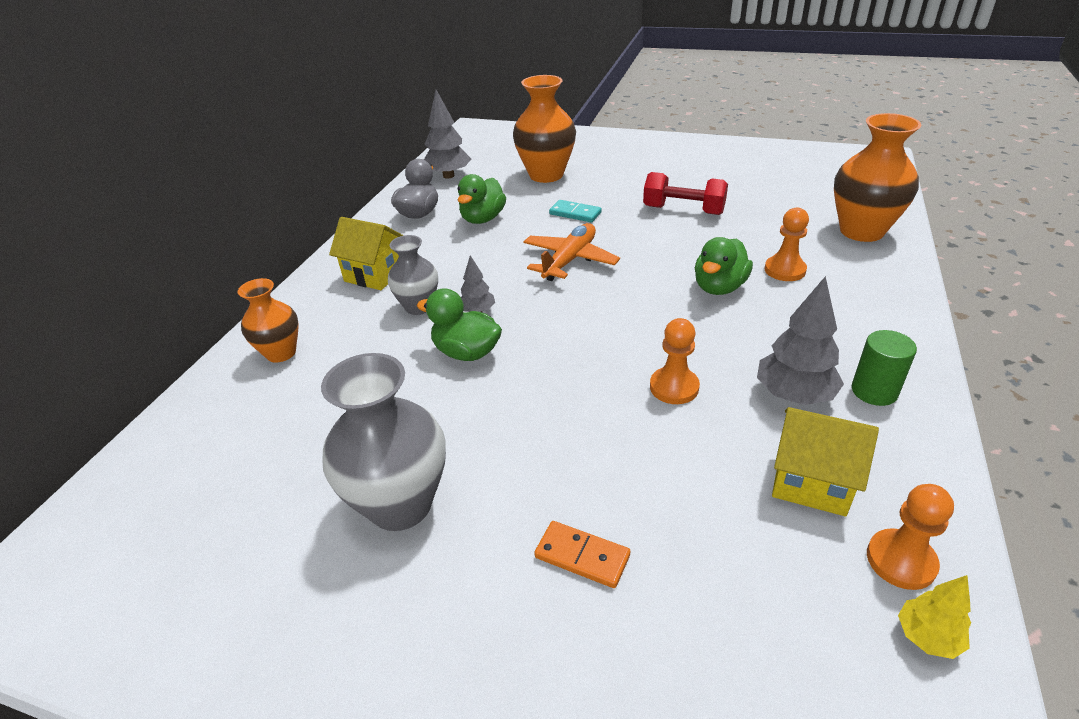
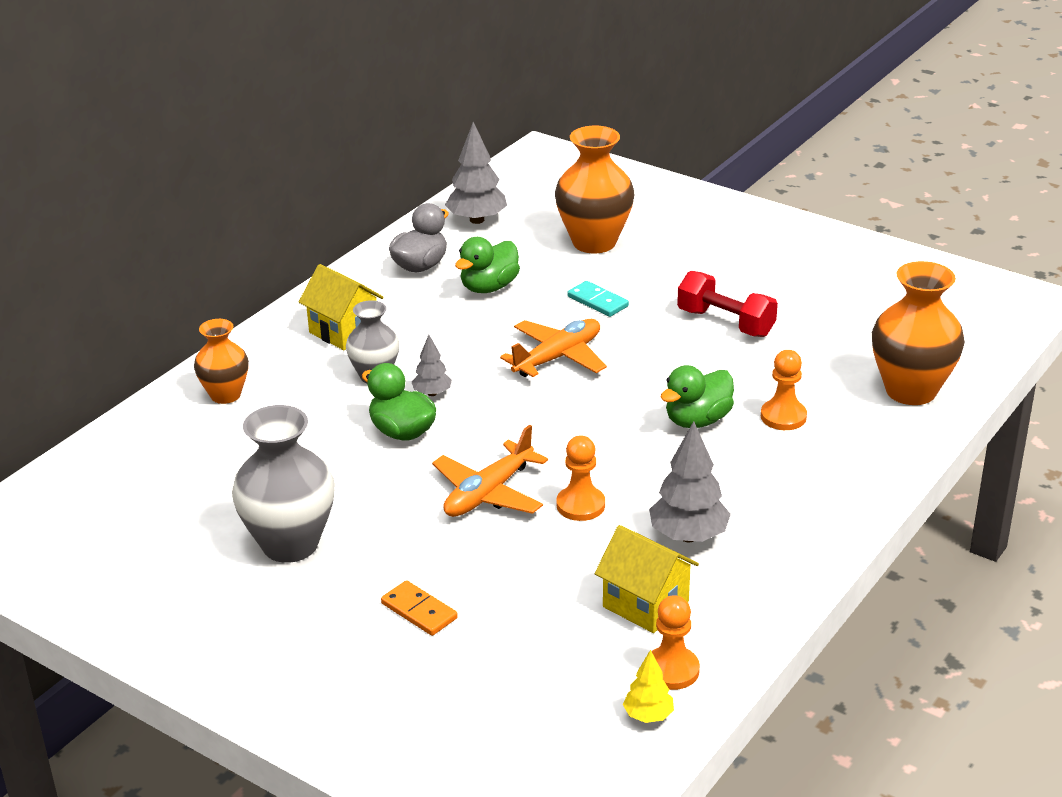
camera: 15 degrees right, 5 degrees down
green cylinder [852,330,917,406] -> none
none -> orange plane [432,425,548,517]

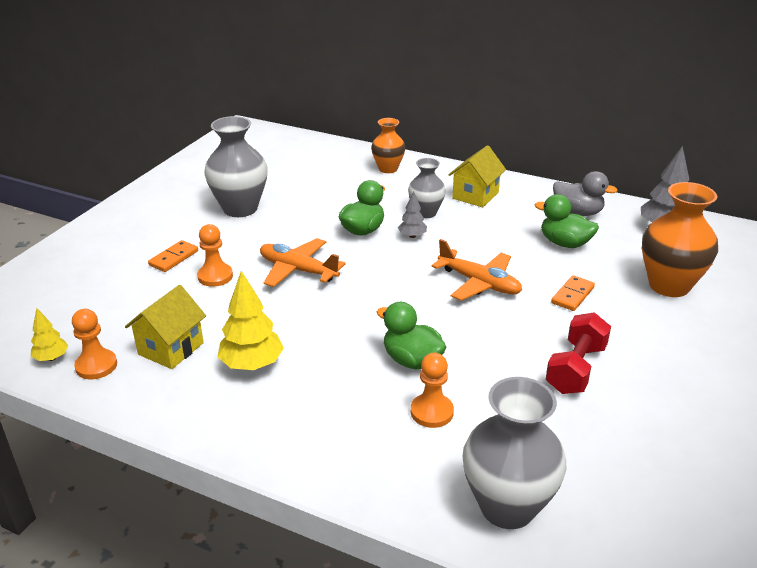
camera: 80 degrees right, 0 degrees up
orange pawn [556,435,605,521] -> orange pawn moved to [197,224,233,287]
turquoise domino [568,281,629,317] -> orange domino [551,275,595,311]
grey tree [649,421,731,542] -> yellow tree [218,271,284,370]
orange vase [872,261,965,405] -> grey vase [463,377,566,529]

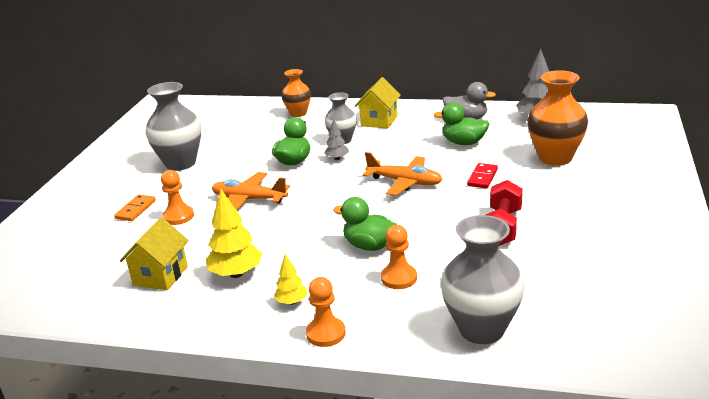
camera: 10 degrees left, 5 degrees down
yellow tree [31,308,68,361] -> yellow tree moved to [274,254,307,305]
orange pawn [72,309,117,379] -> orange pawn moved to [306,277,346,347]
orange domino [551,275,595,311] -> red domino [467,163,498,188]

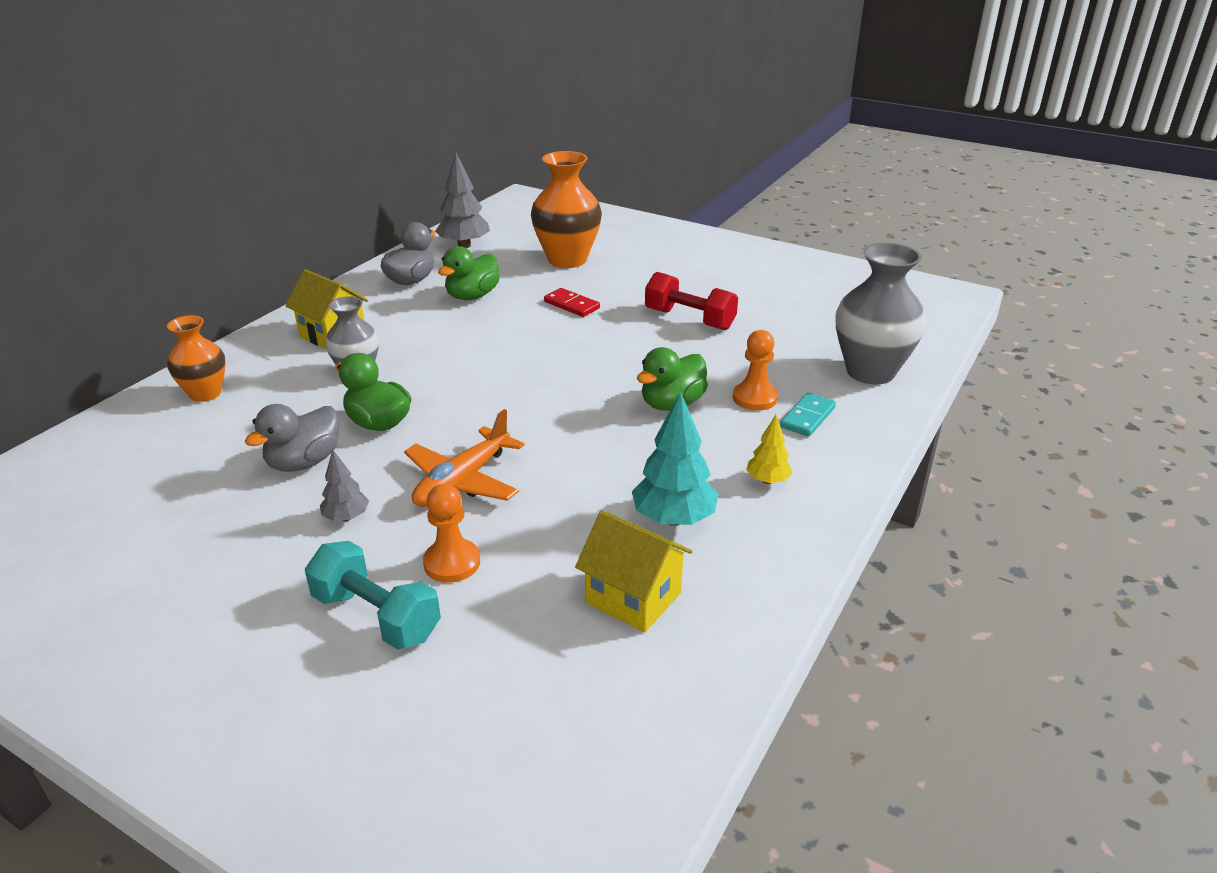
camera: 75 degrees left, 5 degrees up
orange domino [114,194,156,221] -> turquoise dumbbell [305,541,441,650]
grey vase [145,82,201,171] -> none
yellow tree [206,189,262,278] -> turquoise tree [632,392,718,526]
orange pawn [306,277,346,347] -> none
grey tree [324,119,349,160] -> grey tree moved to [320,450,369,521]
orange plane [363,152,443,196] -> none
none -> grey duck [245,404,339,472]
none -> turquoise domino [780,393,836,437]

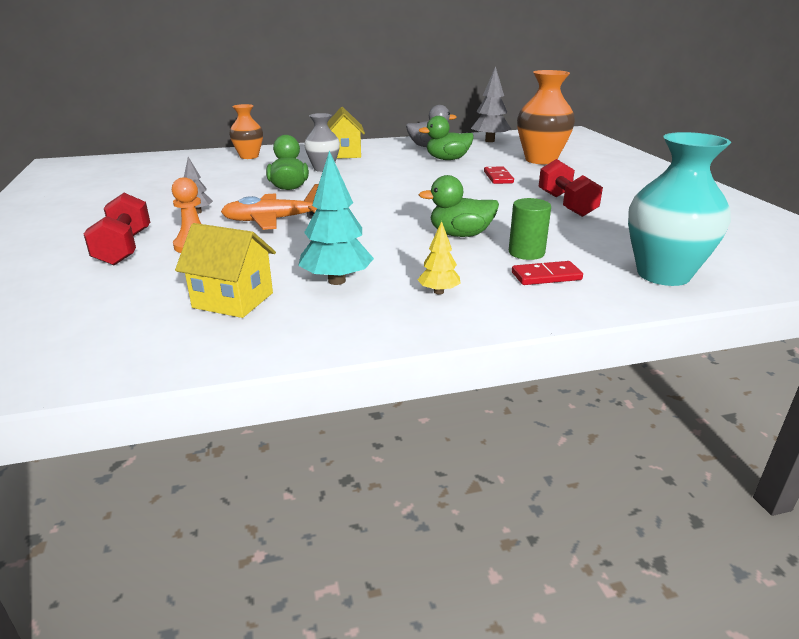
camera: 45 degrees right, 5 degrees down
grey duck [245,404,339,472] -> none
turquoise dumbbell [305,541,441,650] -> red dumbbell [84,193,150,265]
yellow house [575,510,692,633] -> yellow house turned 60 degrees counterclockwise [175,223,276,318]
orange pawn [733,330,778,411] -> green cylinder [509,198,551,260]
turquoise domino [780,393,836,437] -> red domino [512,261,583,285]
grey vase [836,243,926,384] -> turquoise vase [628,132,731,286]

